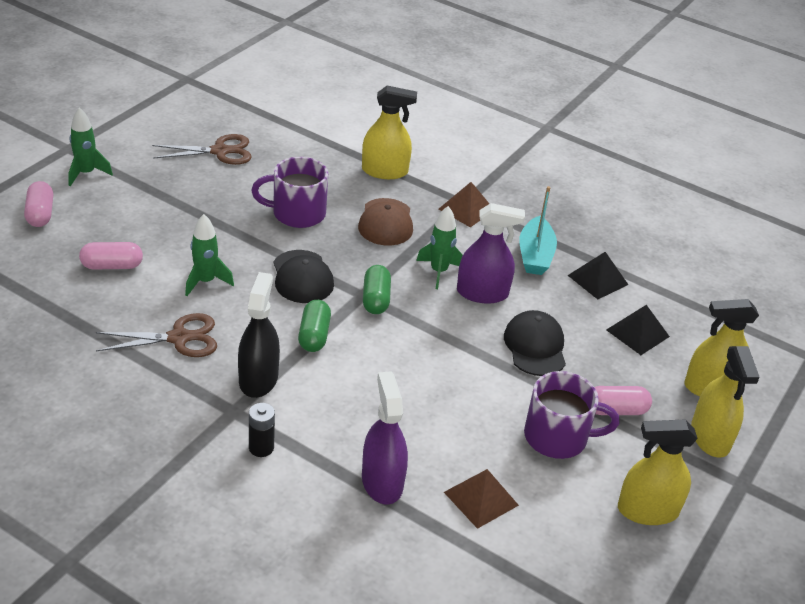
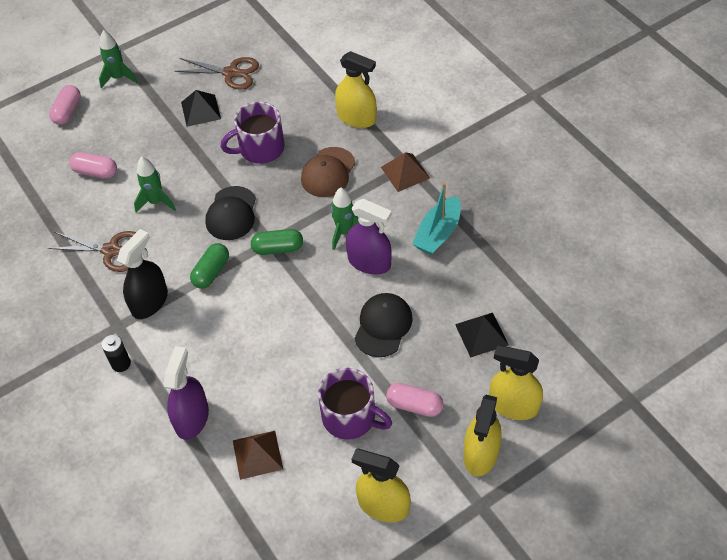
camera: 30 degrees right, 15 degrees up
purple mug [251,157,328,228] -> purple mug turned 45 degrees counterclockwise [220,102,285,164]
green capsule [363,265,391,314] -> green capsule turned 60 degrees clockwise [251,229,303,255]
black pyramid [568,252,628,299] -> black pyramid moved to [181,90,221,127]

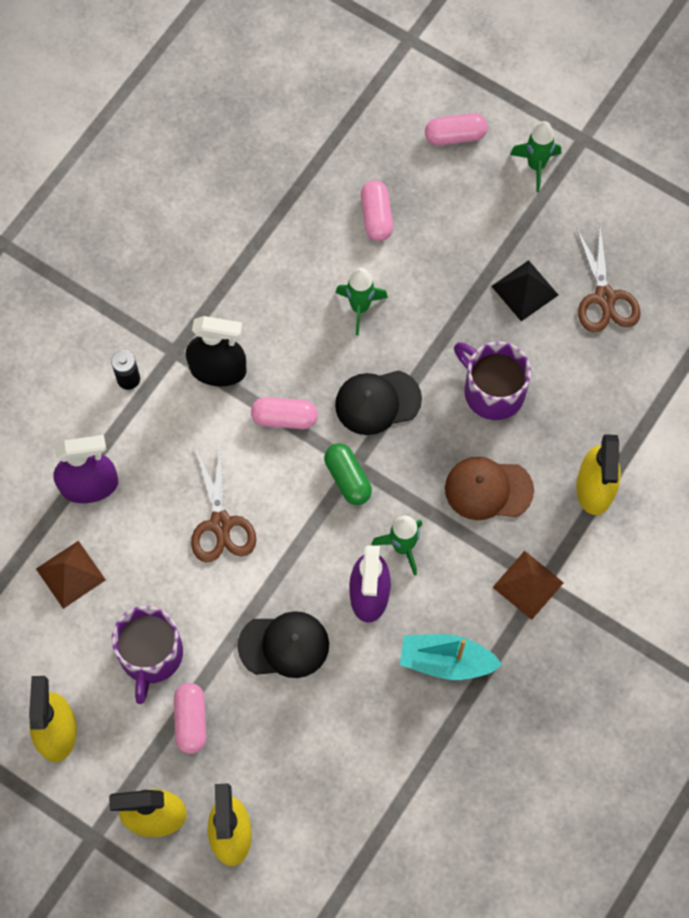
camera: 65 degrees right, 15 degrees up
brown scissors [48,231,136,272] -> brown scissors moved to [191,448,256,563]
green capsule [190,243,229,289] -> pink capsule [251,397,318,429]
black pyramid [455,313,509,358] -> none

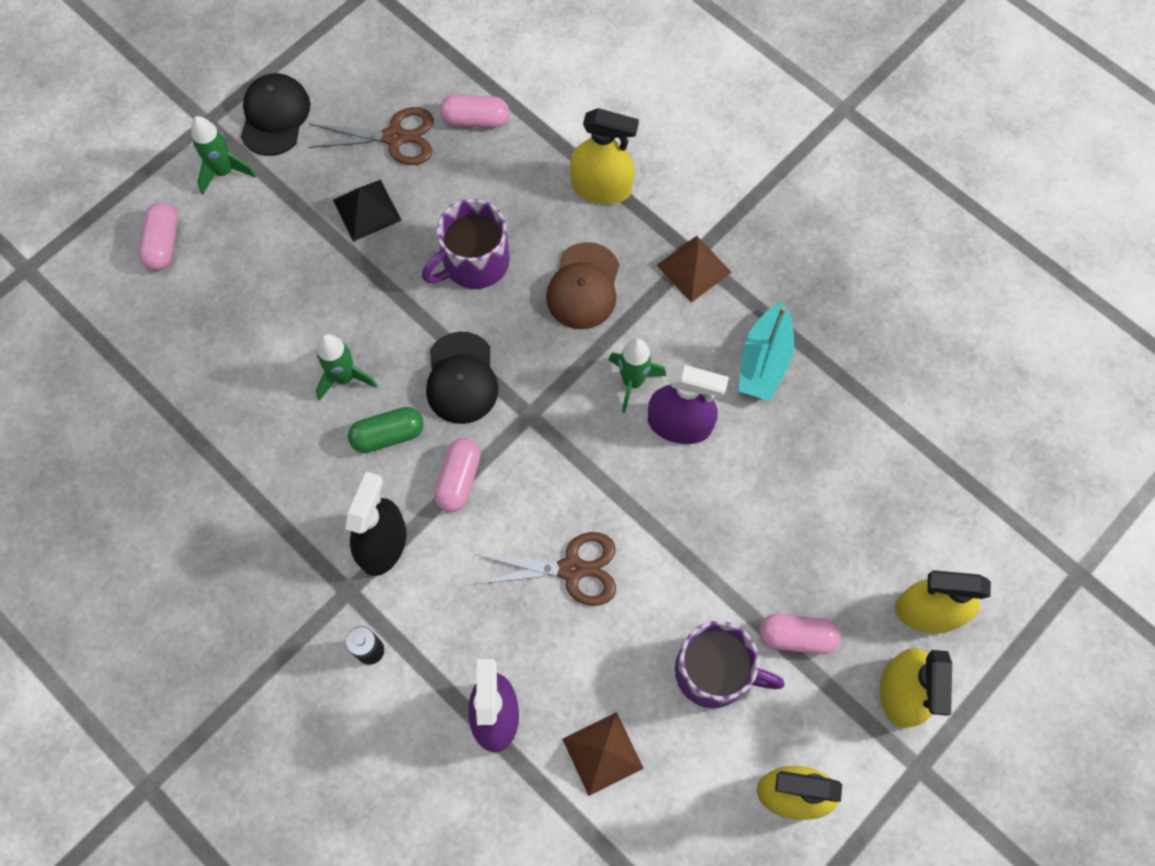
camera: 80 degrees left, 0 degrees up
black cap [237,611,329,678] -> black cap moved to [241,73,310,156]
green capsule [324,443,372,505] -> green capsule moved to [348,407,424,453]
pink capsule [361,180,393,241] -> pink capsule moved to [440,95,509,128]

